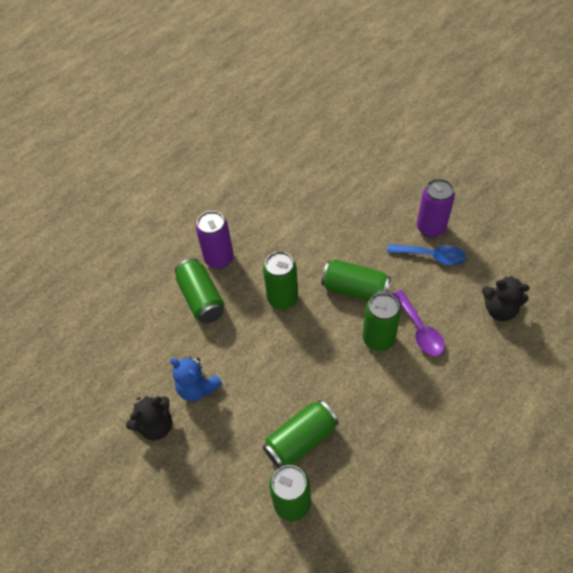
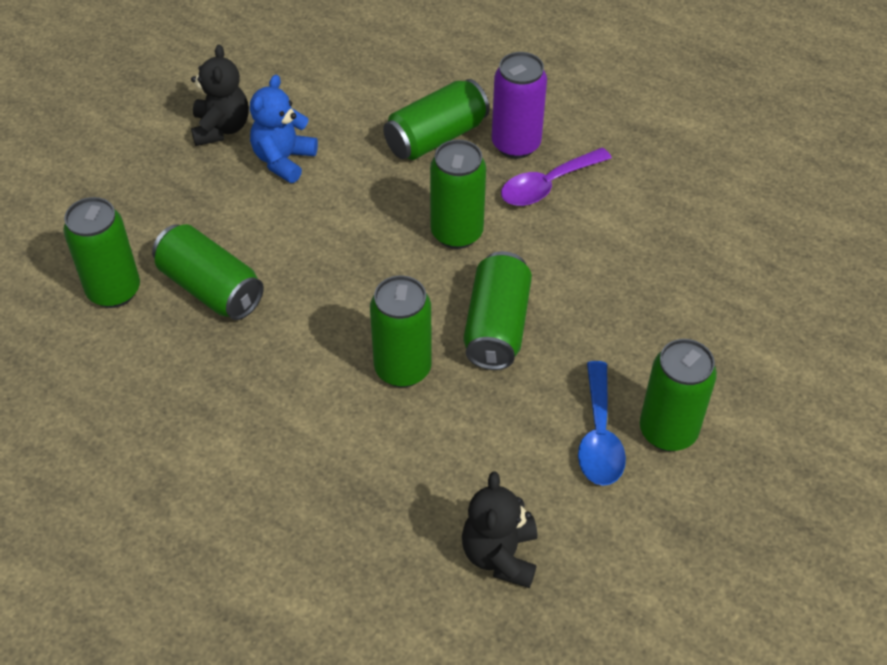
camera: 75 degrees right, 5 degrees down
black teddy bear [126,396,172,440] -> black teddy bear turned 135 degrees counterclockwise [191,44,249,146]
purple spoon [392,290,445,356] -> purple spoon moved to [501,148,612,206]
purple can [417,179,455,238] -> green can [640,339,717,451]

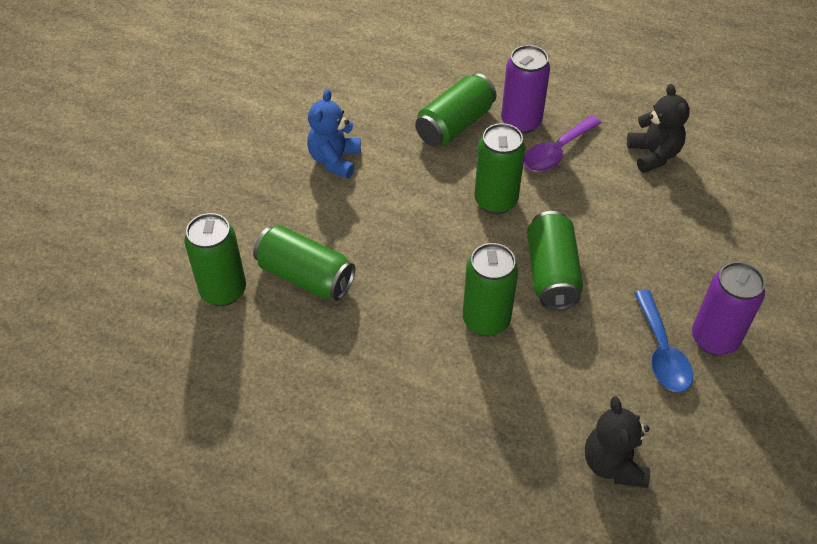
camera: 10 degrees left, 0 degrees up
black teddy bear [191,44,249,146] -> black teddy bear moved to [627,84,690,173]
green can [640,339,717,451] -> purple can [692,262,765,355]

